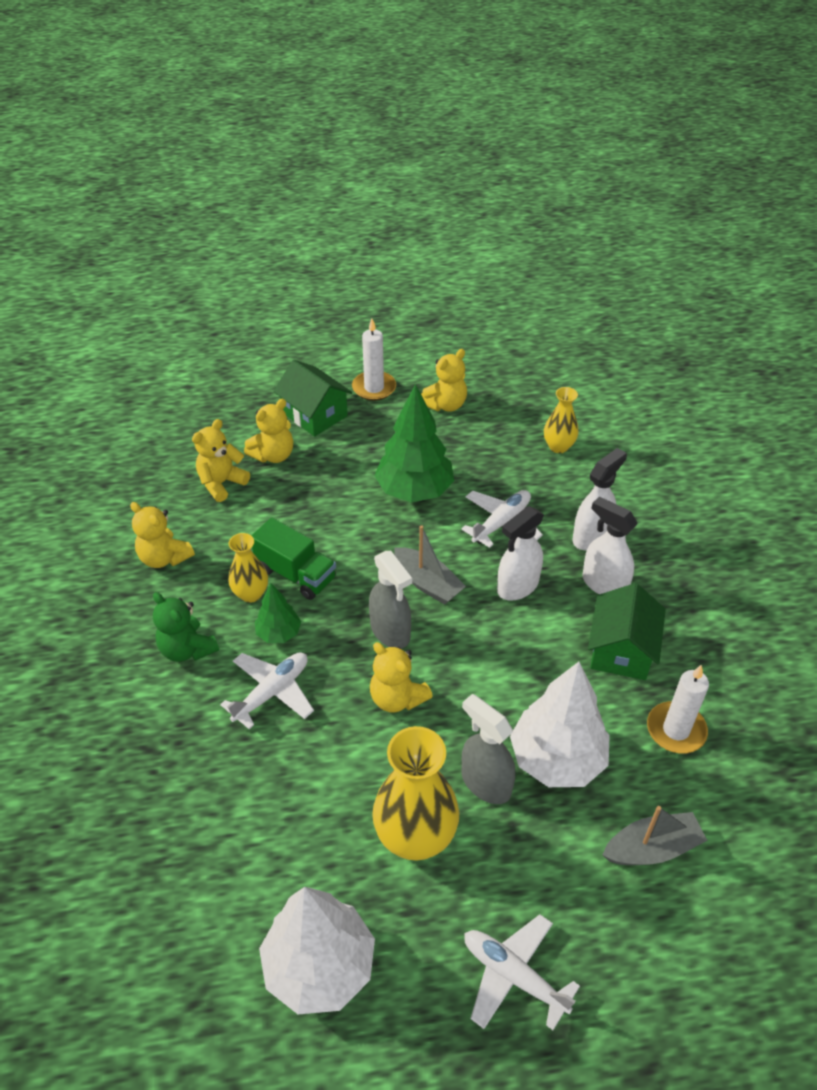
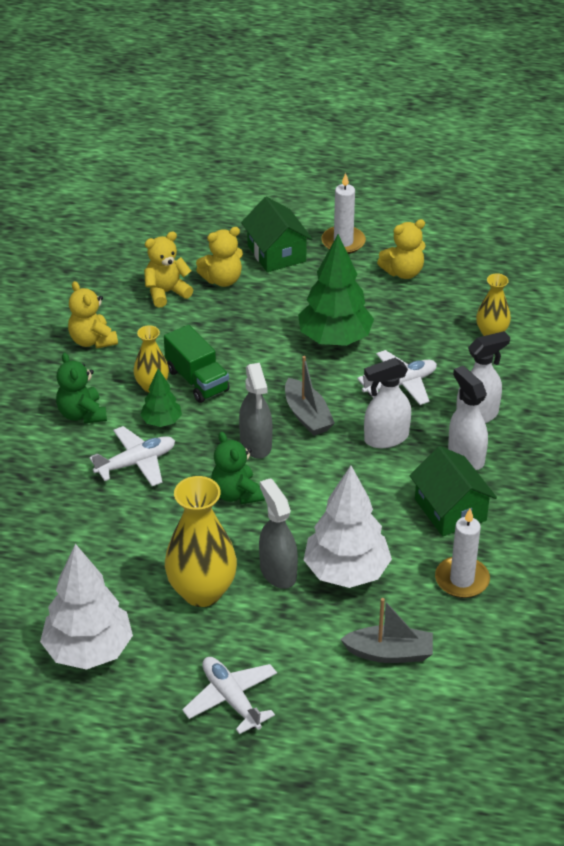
camera: 20 degrees right, 5 degrees down
yellow teddy bear [370,642,433,712] -> green teddy bear [211,432,265,504]
green house [588,583,666,680] -> green house turned 60 degrees counterclockwise [409,446,497,536]

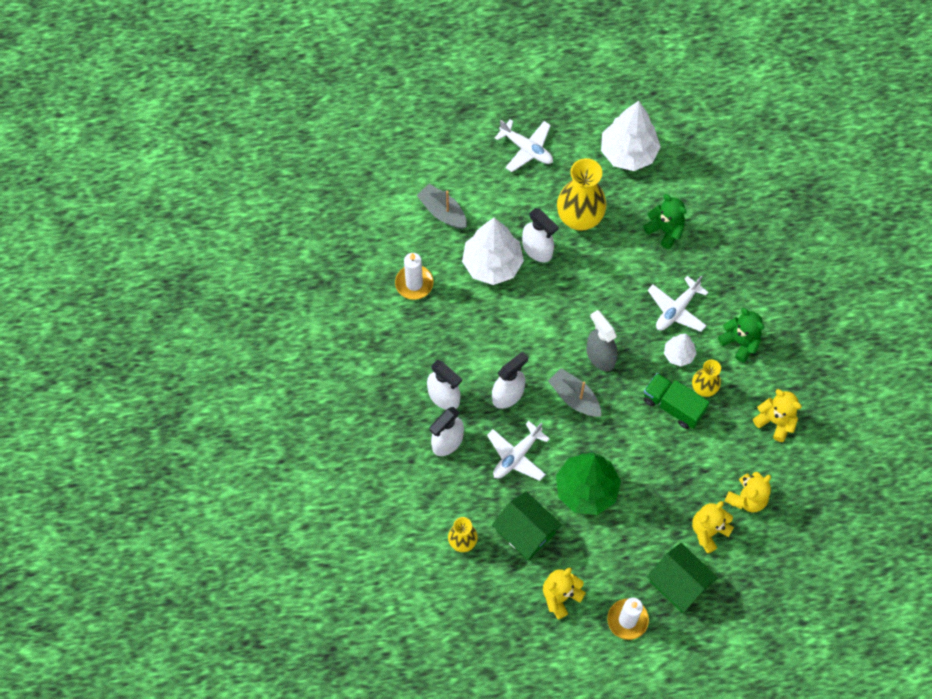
camera: 160 degrees right, 25 degrees up
green tree [140,368,182,427] -> white tree [664,334,697,366]
green teddy bear [211,432,265,504] -> green teddy bear moved to [643,194,687,249]
grey spray bottle [259,478,298,589] -> white spray bottle [522,208,558,262]
grey boat [340,598,433,663] -> grey boat turned 60 degrees clockwise [417,184,467,229]
green house [409,446,497,536] -> green house moved to [492,491,562,561]

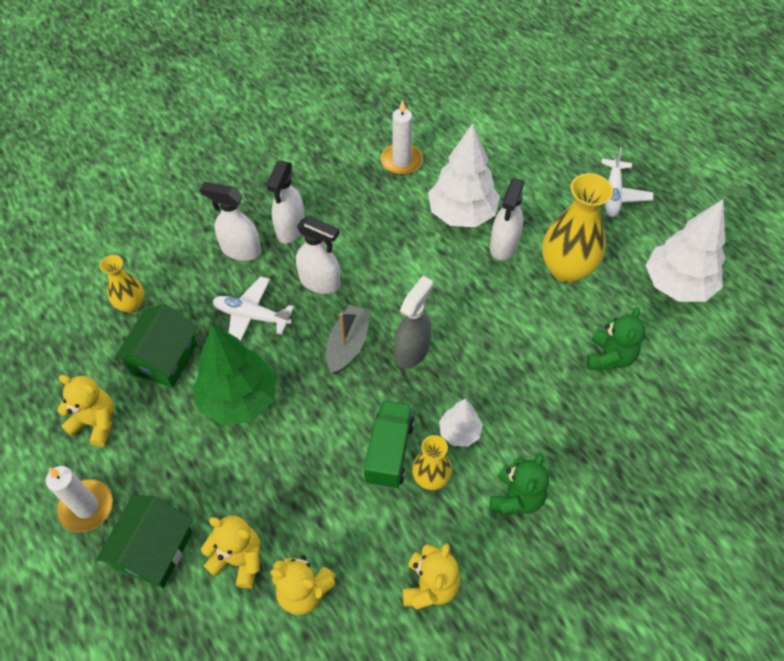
camera: 65 degrees right, 10 degrees down
grey boat [417,184,467,229] -> none
white plane [648,276,709,332] -> none

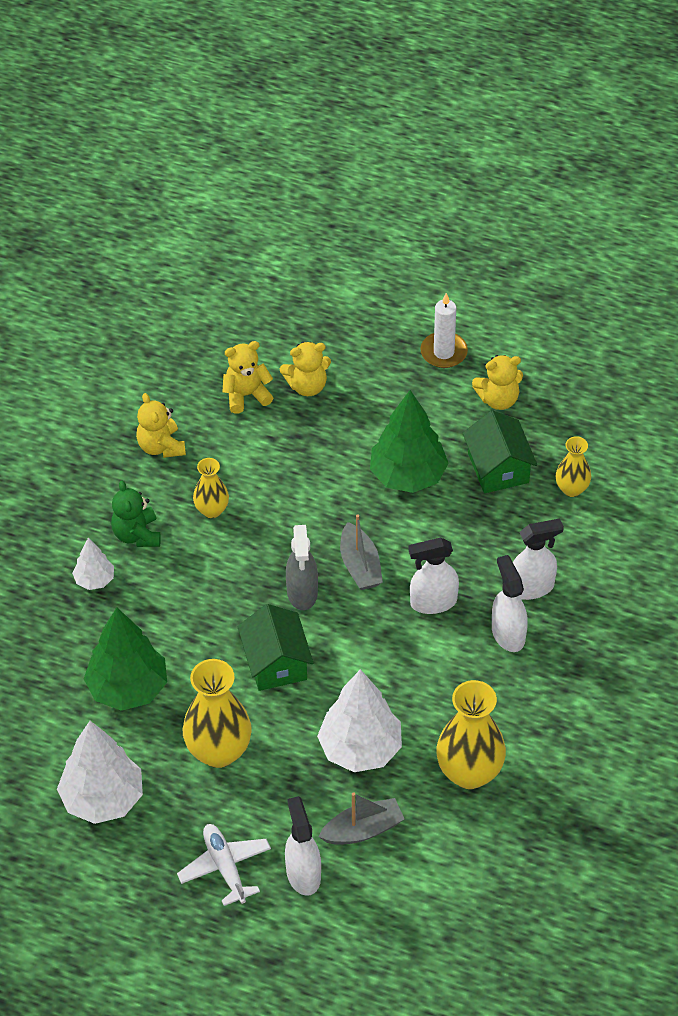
camera: 145 degrees right, 5 degrees down
green house [96,495,193,588] -> green house moved to [237,604,313,691]
white plane [212,276,294,341] -> none
green truck [364,400,414,489] -> none
white candle [381,100,423,175] -> yellow vase [436,680,506,789]
white tree [439,398,483,447] -> white tree moved to [72,537,114,590]
white spray bottle [490,178,525,261] -> white spray bottle moved to [285,796,321,896]
green teddy bear [587,307,645,370] -> green tree [84,607,167,711]
none -> grey boat [319,792,404,845]

